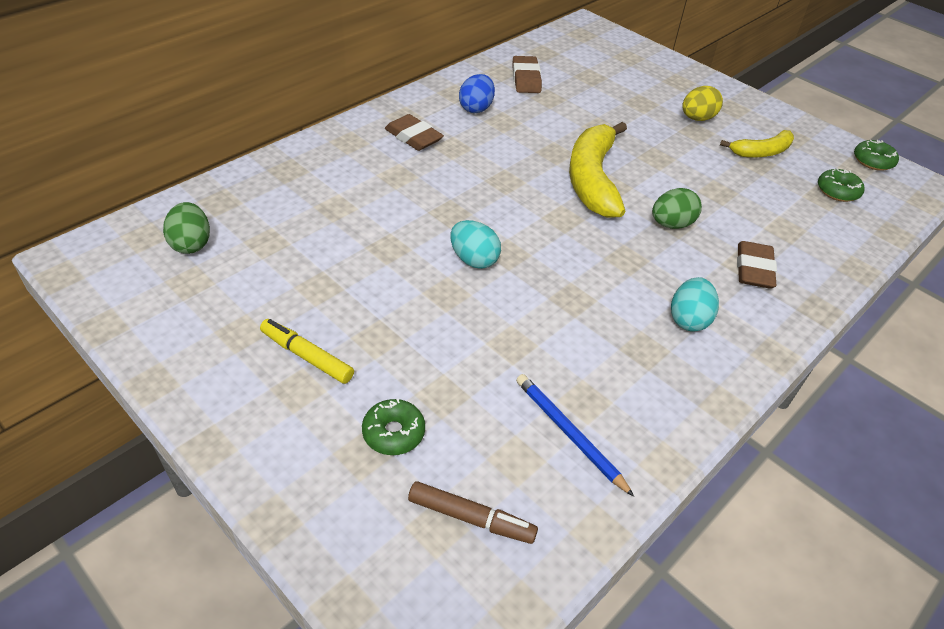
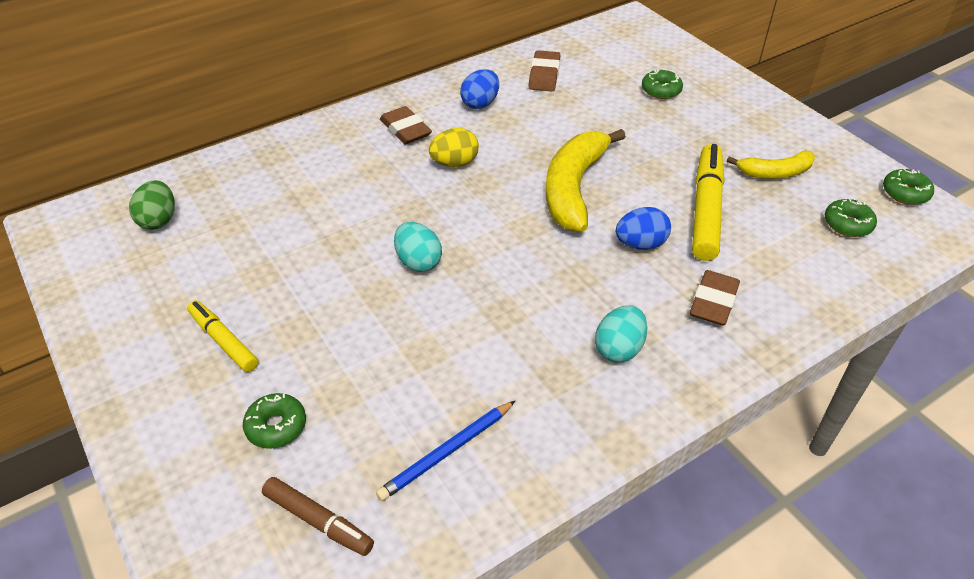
camera: 15 degrees right, 0 degrees up
blue pencil [516,374,634,497] -> blue pencil turned 105 degrees counterclockwise [376,401,515,501]
green egg [652,188,702,229] -> blue egg [616,207,671,250]
yellow egg [682,86,723,121] -> yellow egg moved to [429,128,479,167]
none -> green donut [642,69,683,99]
none -> yellow marker [692,144,724,261]

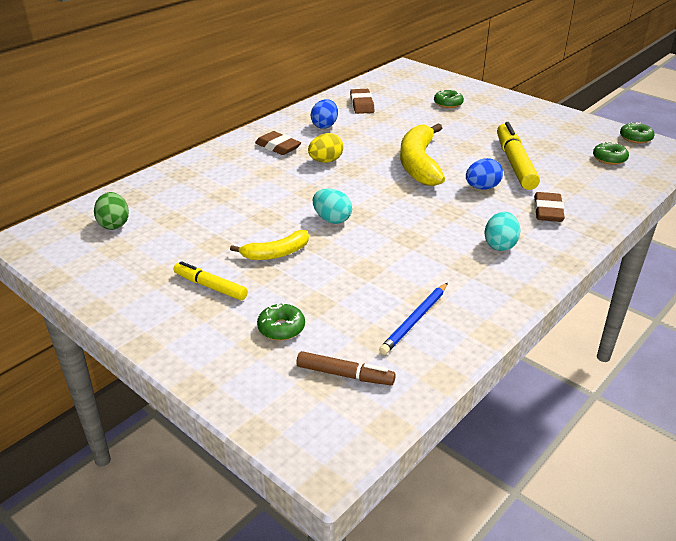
camera: 15 degrees left, 10 degrees down
yellow banana [727,150,815,178] -> yellow banana moved to [230,230,309,260]

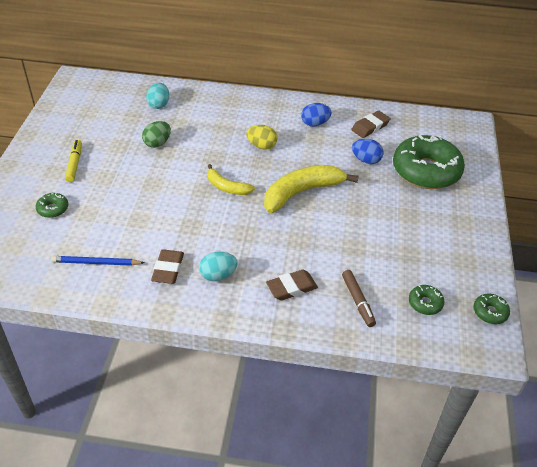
camera: 55 degrees right, 10 degrees up
green egg [94,192,129,230] -> green egg moved to [142,121,171,148]
yellow banana [230,230,309,260] -> yellow banana moved to [207,164,255,195]
brown eraser [255,131,301,155] -> brown eraser moved to [151,249,184,284]
brown marker [296,351,396,385] -> brown marker moved to [342,270,376,327]
turquoise egg [313,189,352,224] -> turquoise egg moved to [146,83,169,109]
green donut [434,90,464,108] -> green donut [393,135,465,189], size x2.40
blue egg [466,158,503,189] -> blue egg moved to [352,139,384,164]
yellow marker [497,122,540,190] -> none

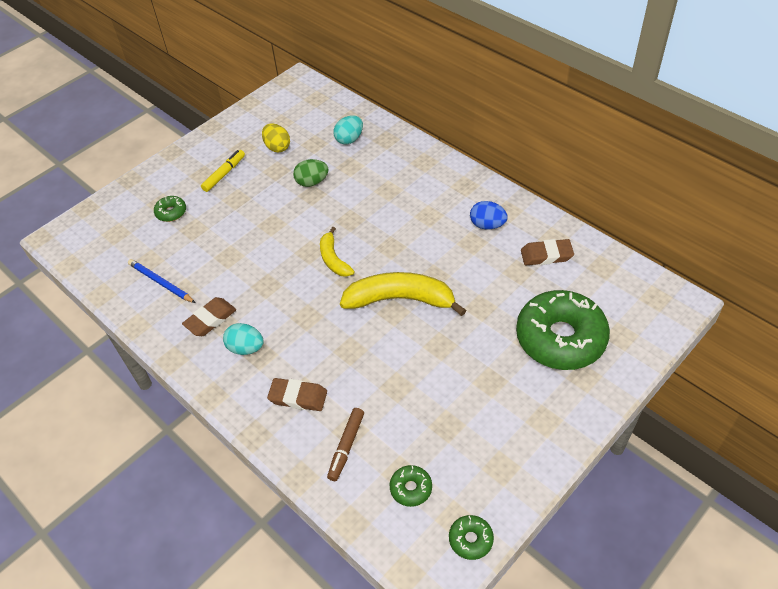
camera: 40 degrees right, 5 degrees up
yellow egg [246,125,278,150] -> yellow egg moved to [262,123,290,153]
blue egg [352,139,384,164] -> none

